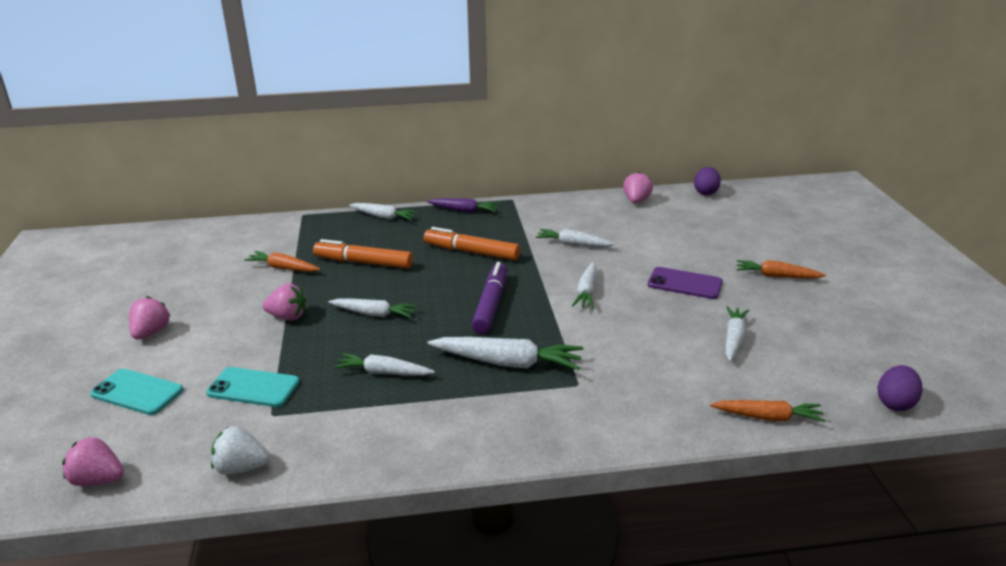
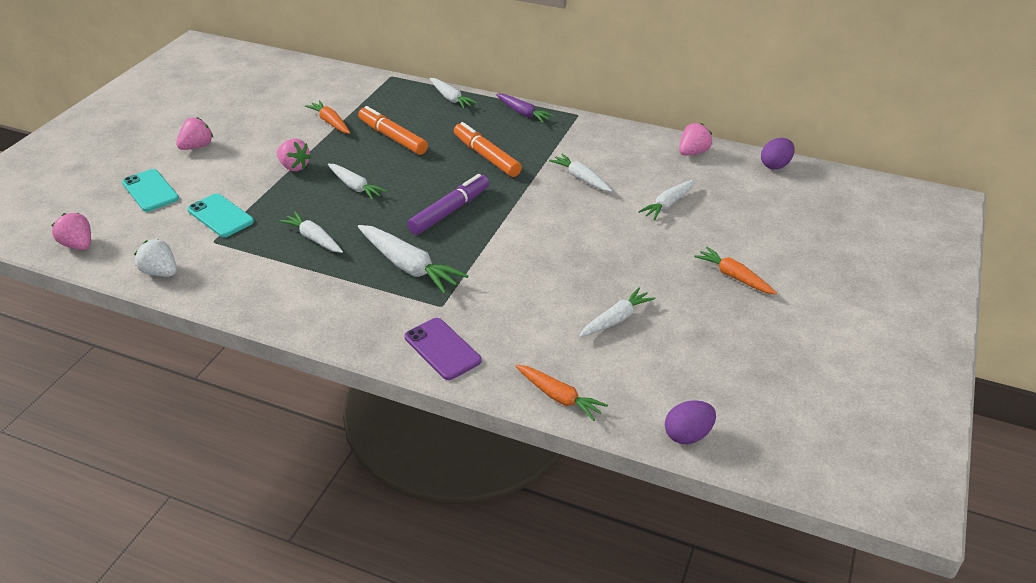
camera: 30 degrees right, 10 degrees up
white carrot [572,262,596,308] -> white carrot moved to [638,179,695,220]
purple phone [648,267,723,299] -> purple phone moved to [405,318,482,380]

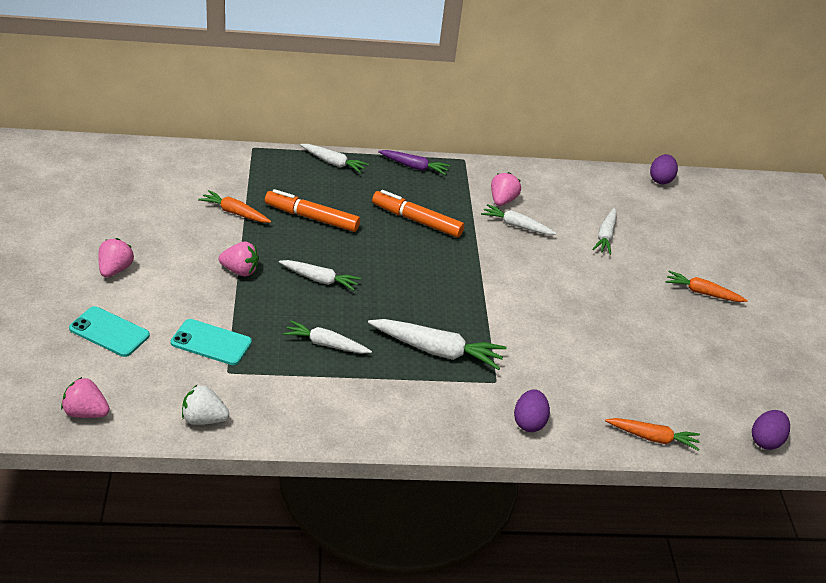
camera: 30 degrees left, 0 degrees up
purple phone [405,318,482,380] -> purple egg [514,389,550,432]
purple marker [407,174,489,235] -> none
white carrot [579,287,656,337] -> none
pink strawberry [679,123,712,155] -> pink strawberry moved to [491,172,521,206]

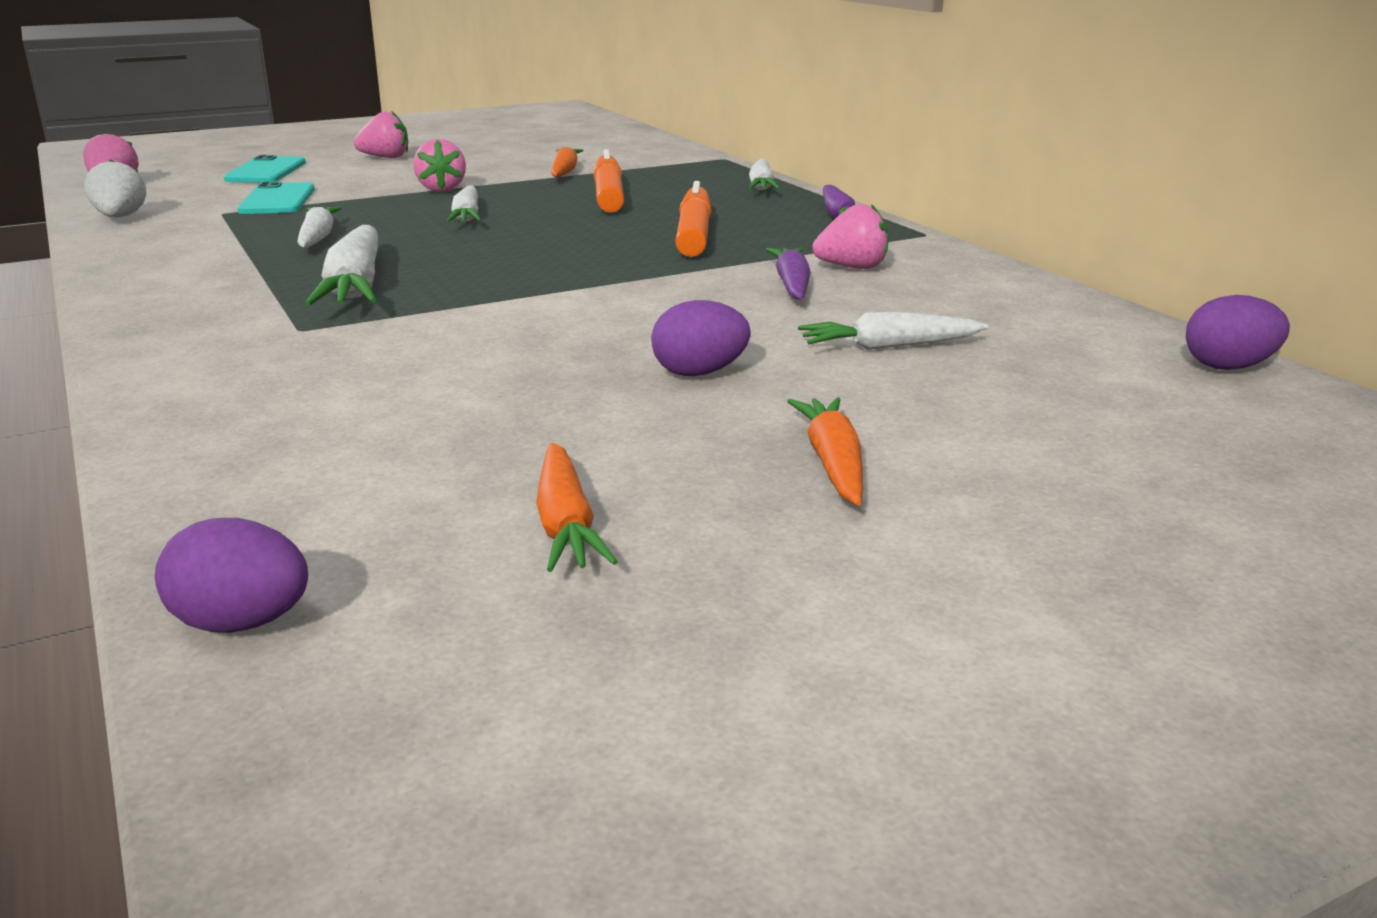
camera: 70 degrees right, 15 degrees down
white carrot [481,204,557,235] -> purple carrot [766,248,811,299]
purple egg [514,389,550,432] -> purple egg moved to [651,300,751,376]
orange carrot [605,418,700,451] -> orange carrot moved to [536,443,618,572]

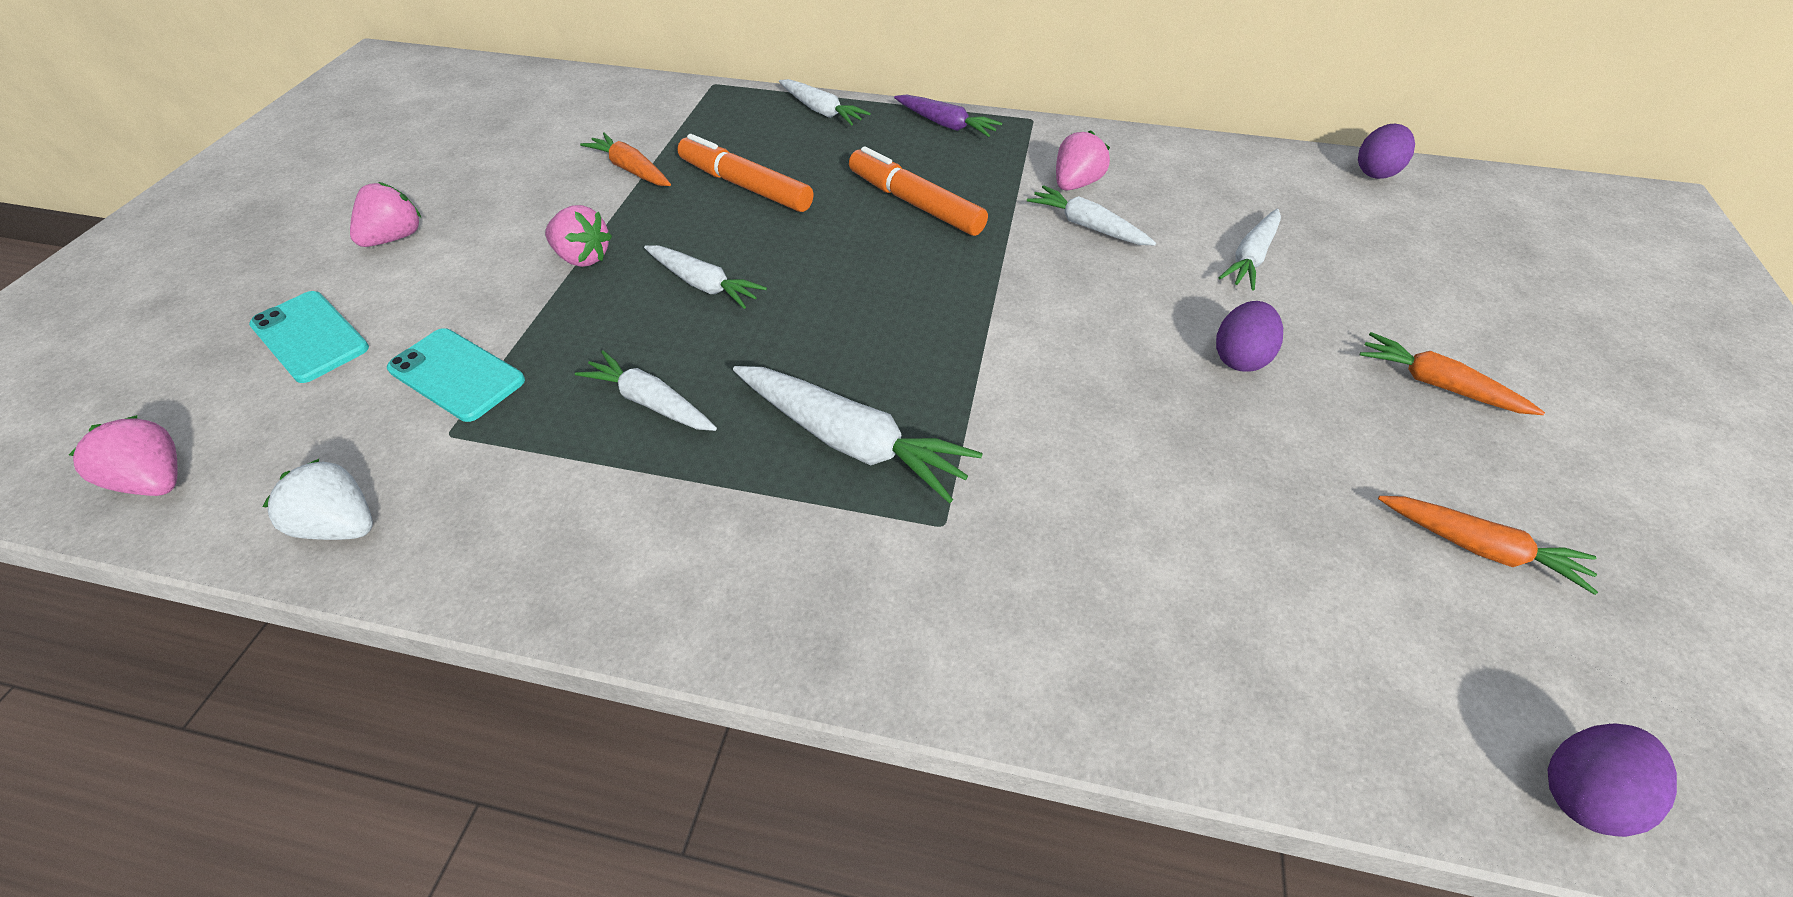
camera: 50 degrees left, 25 degrees up
purple carrot [766,248,811,299] -> white carrot [1027,185,1156,246]

